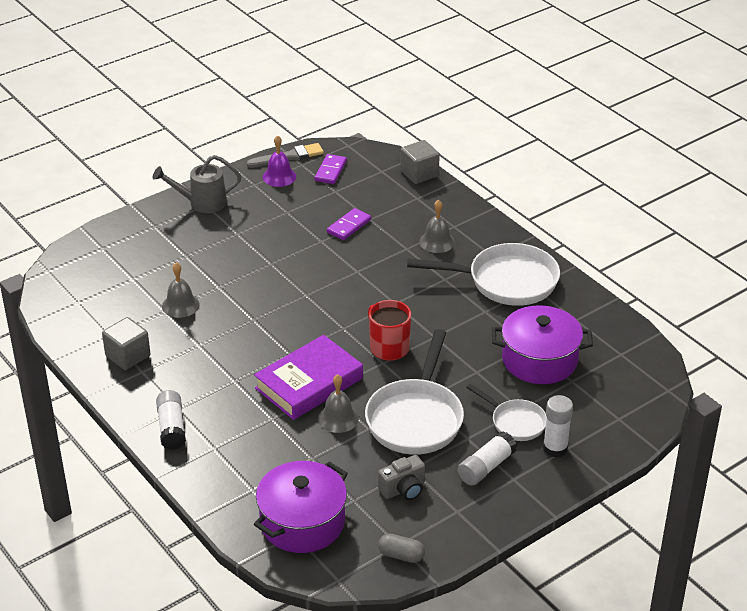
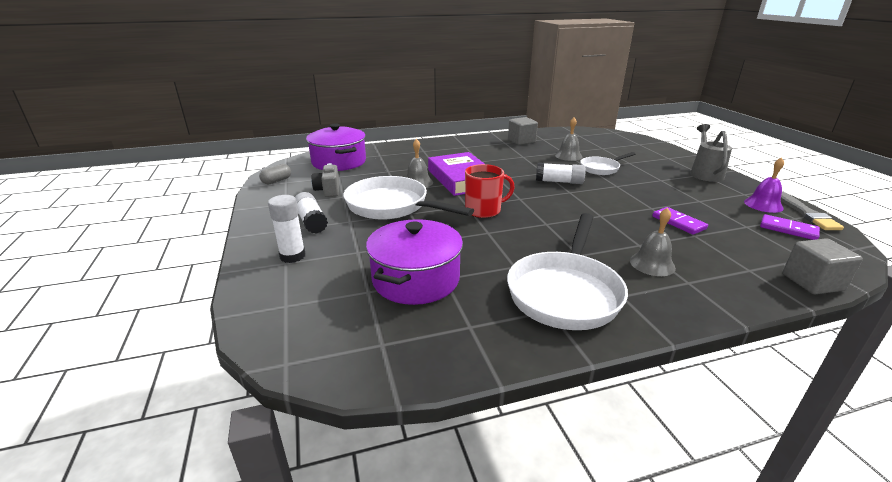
camera: 110 degrees right, 10 degrees down
white glue stick [156,390,186,450] -> white glue stick moved to [536,163,586,184]
white pan [466,384,546,441] -> white pan moved to [580,152,635,175]

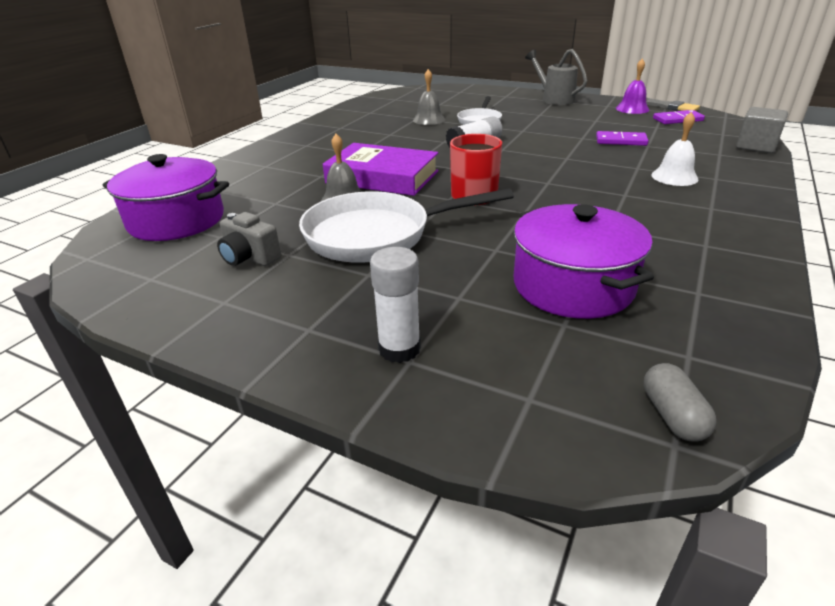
camera: 45 degrees left, 5 degrees up
grey capsule [259,164,291,185] -> grey capsule moved to [644,363,716,442]
white glue stick [295,192,328,234] -> none
white pan [507,213,628,330] -> none
grey cube [508,117,538,145] -> none
grey bell [630,208,676,276] -> white bell [651,112,698,186]

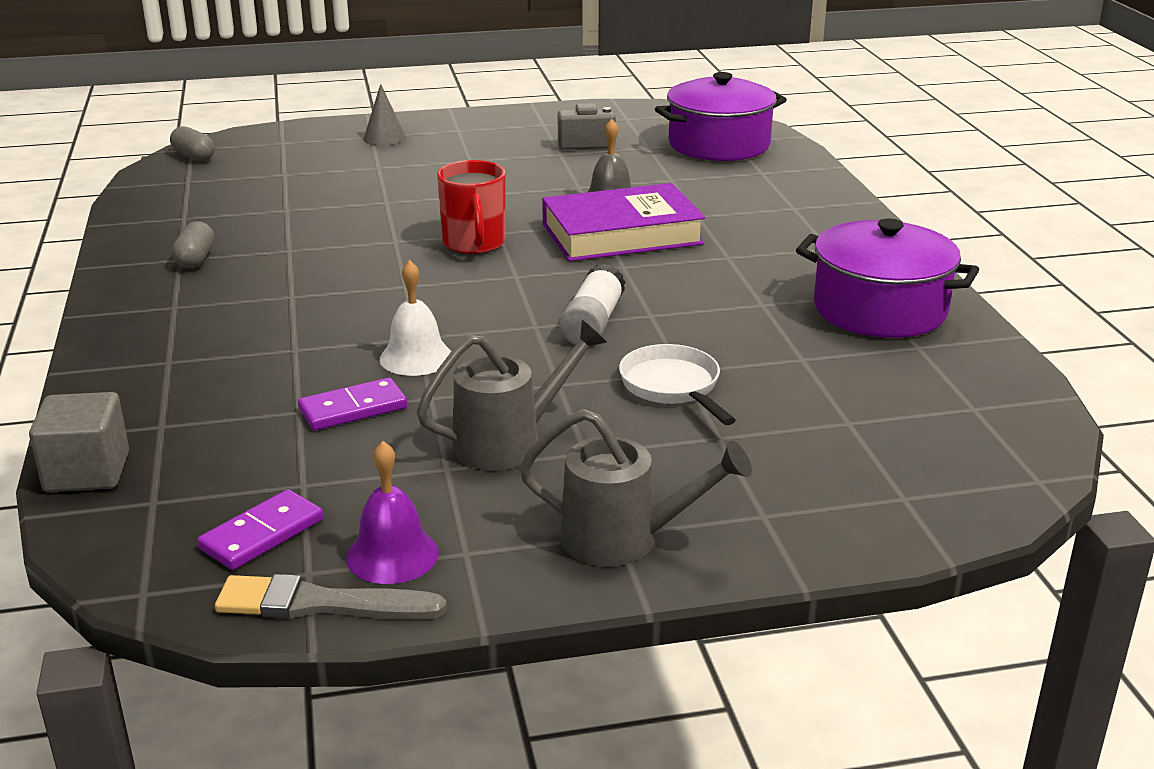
camera: 140 degrees right, 5 degrees down
white pan [299,188,514,263] -> none
white glue stick [370,247,421,363] -> grey cone [363,84,406,146]
grey bell [413,69,445,125] -> none
purple pot [513,204,654,319] -> purple pot moved to [796,218,979,338]
white bell [651,112,698,186] -> white bell moved to [380,260,451,376]
none -> grey capsule [172,221,215,268]
none -> grey watering can [416,320,607,471]

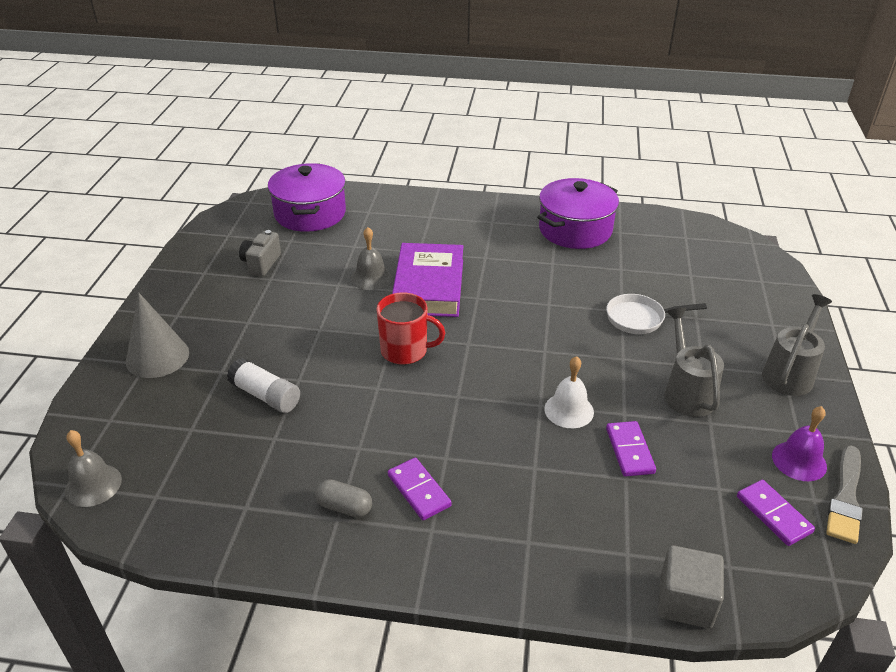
camera: 70 degrees left, 10 degrees up
grey capsule [170,126,215,161] -> grey bell [65,430,122,507]
grey cone [363,84,406,146] -> grey cone [126,292,189,378], size x1.63
white glue stick [560,264,625,345] -> white glue stick moved to [227,358,300,413]
none -> purple domino [388,458,452,520]

